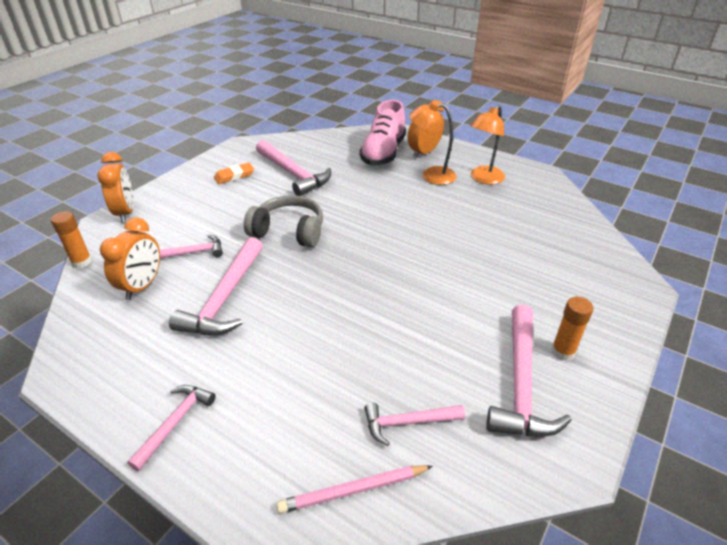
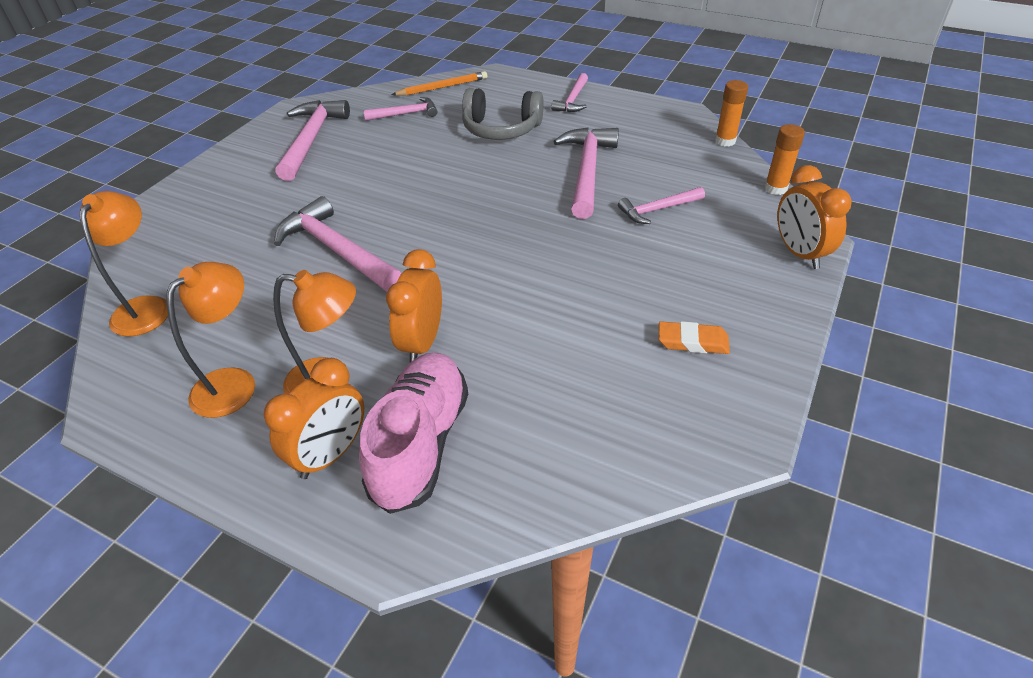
camera: 175 degrees right, 5 degrees up
orange clock [100,218,160,300] -> orange clock moved to [386,249,442,362]
orange eraser [214,163,254,184] -> orange eraser turned 45 degrees clockwise [659,321,730,354]
grey headphones [244,195,323,248] -> grey headphones moved to [462,88,544,140]
pink hammer [256,140,331,196] -> pink hammer moved to [274,196,401,292]
pink pencil [276,465,433,514] -> orange pencil [391,71,487,96]
orange glue stick [551,297,593,361] -> orange glue stick moved to [715,80,748,146]
none -> orange lamp [79,191,168,337]

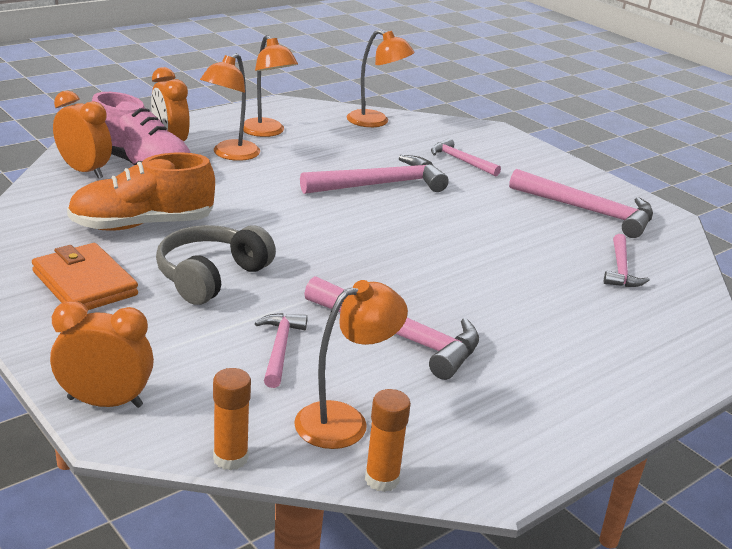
camera: 110 degrees right, 15 degrees down
orange clock [386,249,442,362] -> orange clock moved to [53,91,112,179]
orange pencil [391,71,487,96] -> none
grey headphones [462,88,544,140] -> grey headphones moved to [156,225,276,305]
pink hammer [551,73,588,112] -> pink hammer moved to [431,138,501,176]
orange eraser [659,321,730,354] -> orange wallet [32,243,138,310]
none -> orange shoe [67,152,215,231]
none -> orange lamp [294,280,408,449]

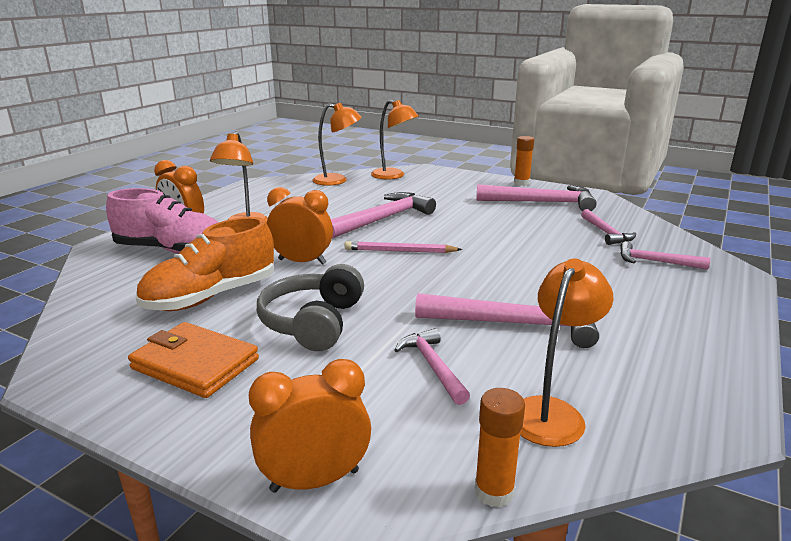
camera: 20 degrees left, 5 degrees down
orange clock [53,91,112,179] -> orange clock moved to [267,187,333,265]
orange lamp [243,35,298,137] -> orange lamp moved to [371,100,419,180]
orange glue stick [365,389,411,492] -> orange glue stick moved to [514,136,534,186]
pink hammer [431,138,501,176] -> pink hammer moved to [620,241,710,270]
none -> pink pencil [345,241,462,253]

